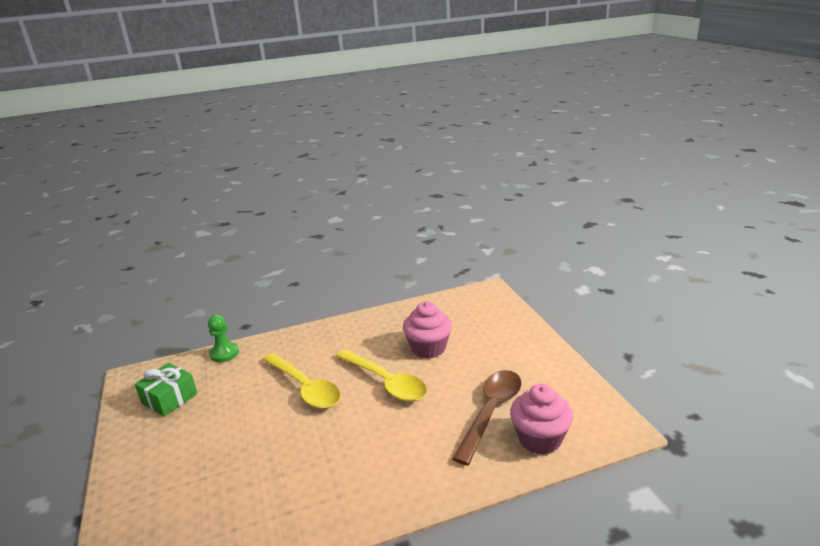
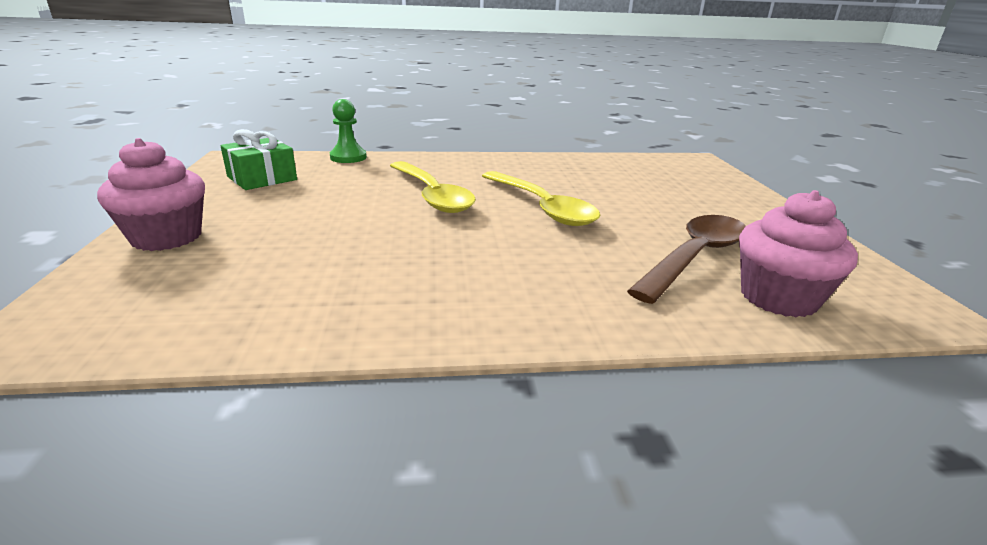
camera: 10 degrees right, 0 degrees up
pink cupcake [403,301,452,359] -> pink cupcake moved to [97,138,205,251]

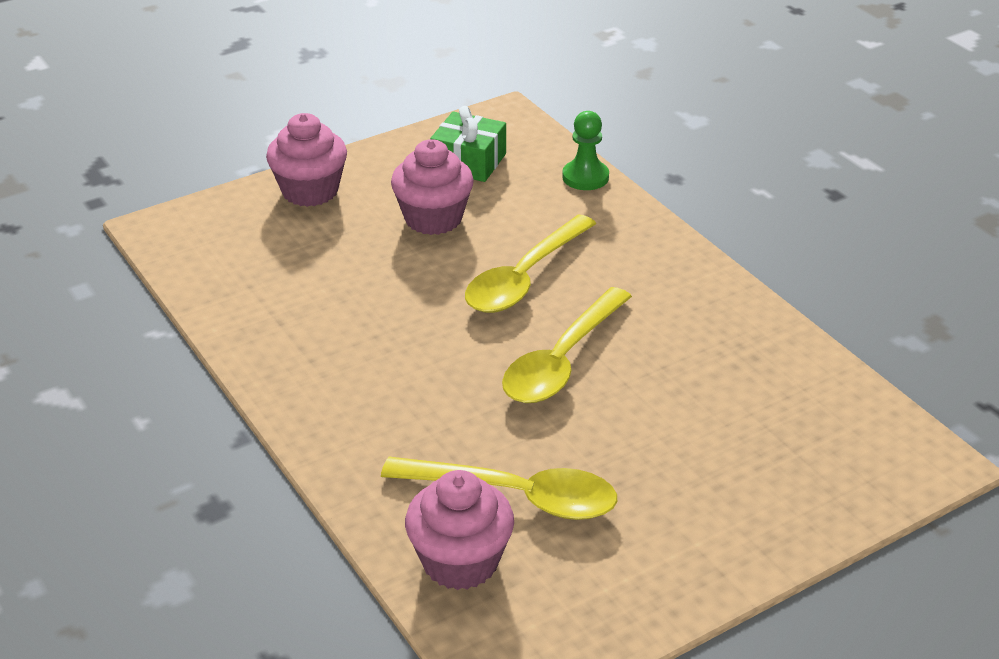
camera: 65 degrees right, 10 degrees up
brown spoon [627,215,746,304] -> yellow spoon [381,457,617,520]
none -> pink cupcake [391,139,474,235]

